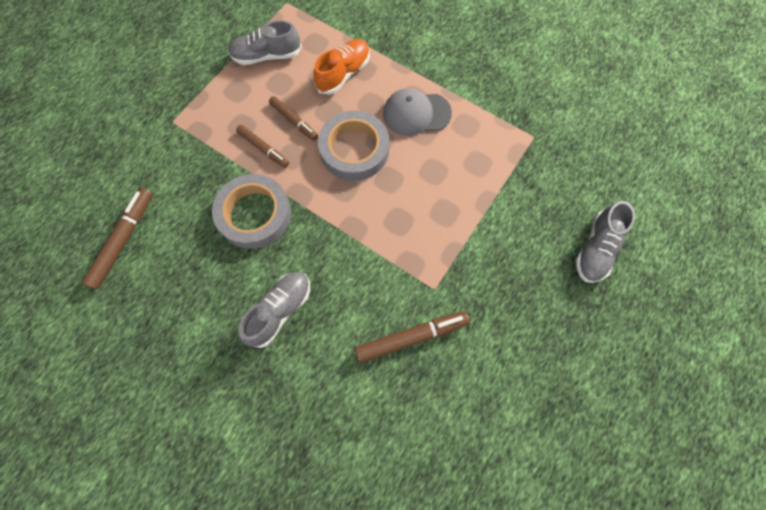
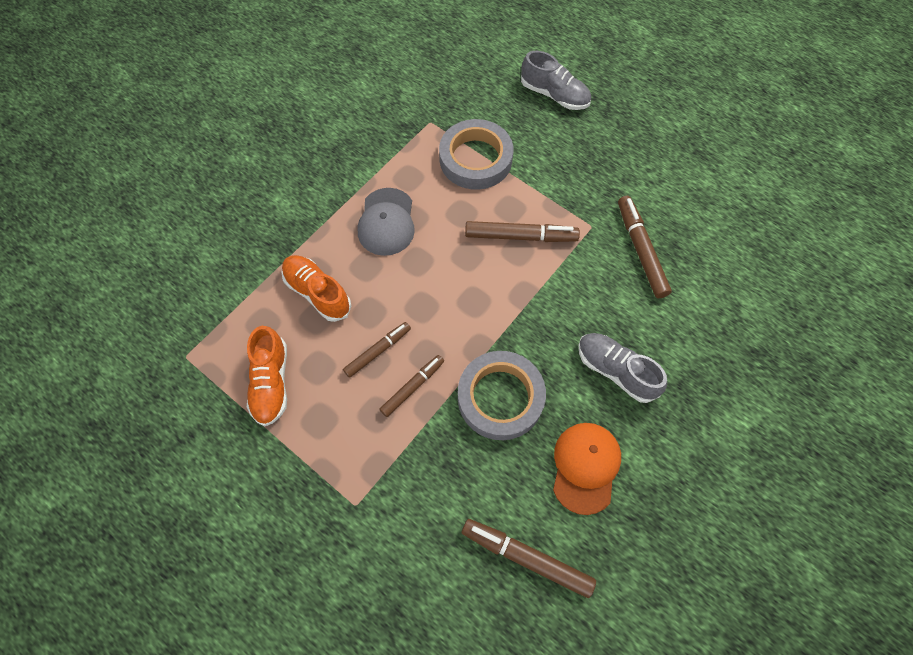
camera: 85 degrees left, 5 degrees down
grey shoe [228,20,302,65] -> orange shoe [247,326,287,426]
grey tape [318,111,389,181] -> grey tape moved to [439,119,513,190]
none -> brown marker [465,221,580,242]
none -> orange cap [553,423,621,515]

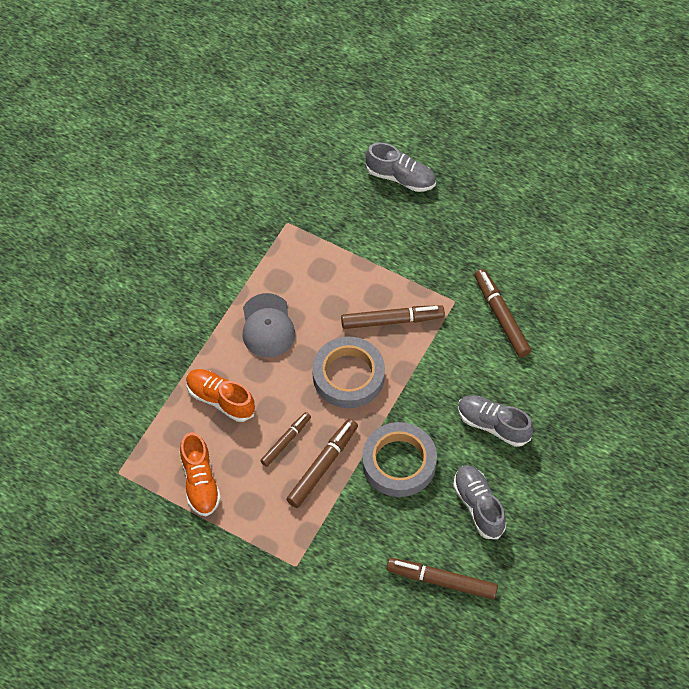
camera: 10 degrees left, 5 degrees down
brown marker [379,355,444,417] -> brown marker [286,419,358,508], size x1.53
grey tape [439,119,513,190] -> grey tape moved to [312,337,385,408]
orange cap [553,423,621,515] -> grey shoe [453,465,506,539]

